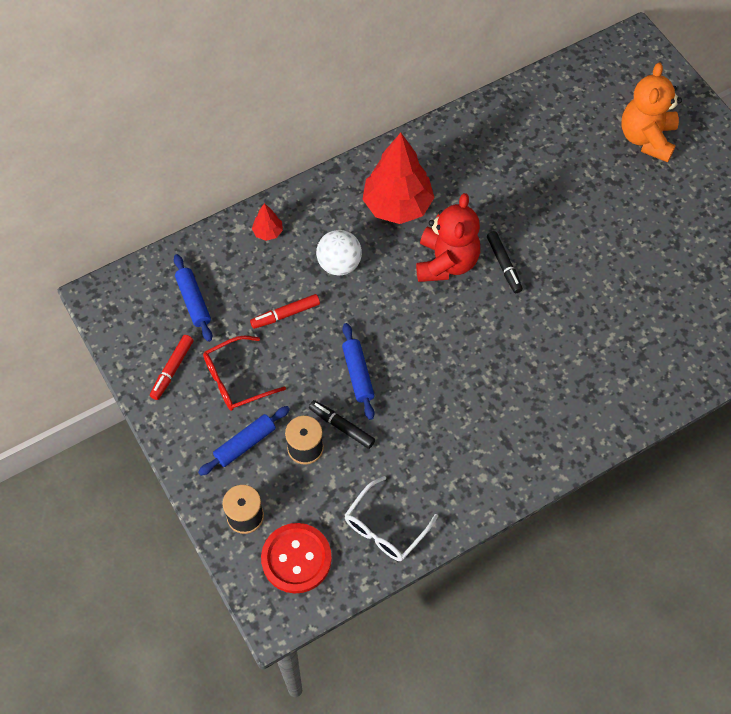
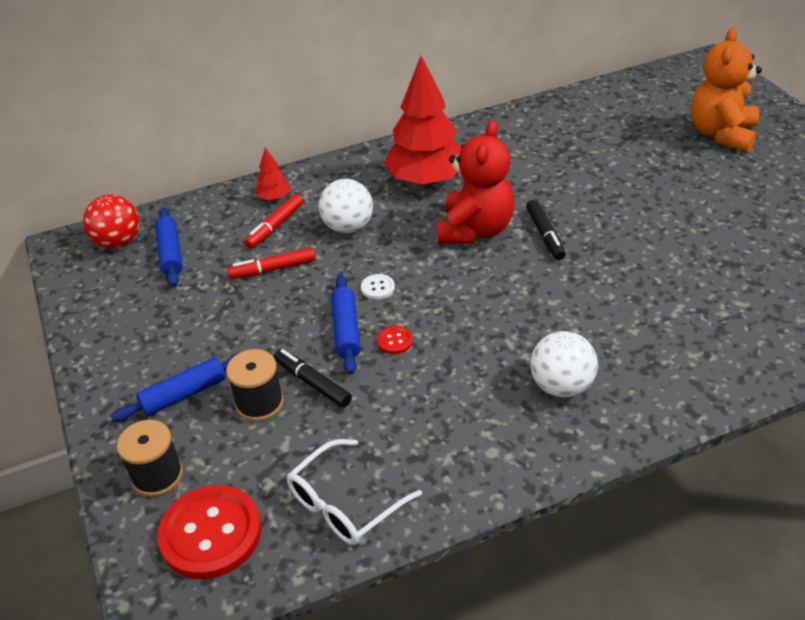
camera: 10 degrees right, 20 degrees down
red marker [150,335,193,400] -> red marker moved to [244,194,303,249]
red glasses [203,336,286,411] -> none
none -> red ball [83,194,140,249]
none -> white button [361,274,395,300]
none -> red button [377,326,413,354]
none -> white ball [530,331,598,398]

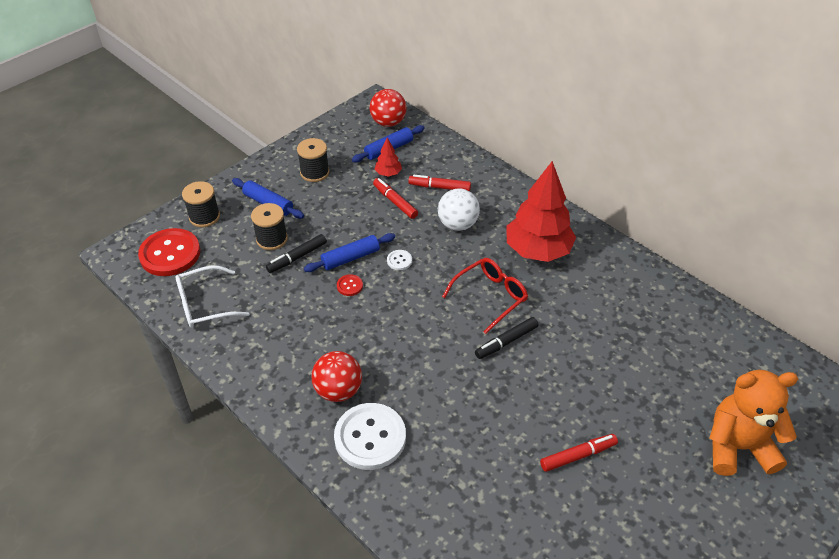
camera: 65 degrees right, 5 degrees up
red tree [255,148,290,200] -> red tree moved to [375,138,402,176]
black marker [274,349,352,408] -> black marker turned 150 degrees counterclockwise [266,234,327,273]
white glasses [287,439,422,545] -> white glasses turned 45 degrees counterclockwise [175,265,249,328]
red teddy bear [437,120,514,244] -> red glasses [442,258,528,334]
white ball [530,331,598,398] -> red ball [312,351,362,402]
none -> black spool [297,138,329,182]
none -> white button [334,403,406,470]
none -> red marker [540,434,618,472]

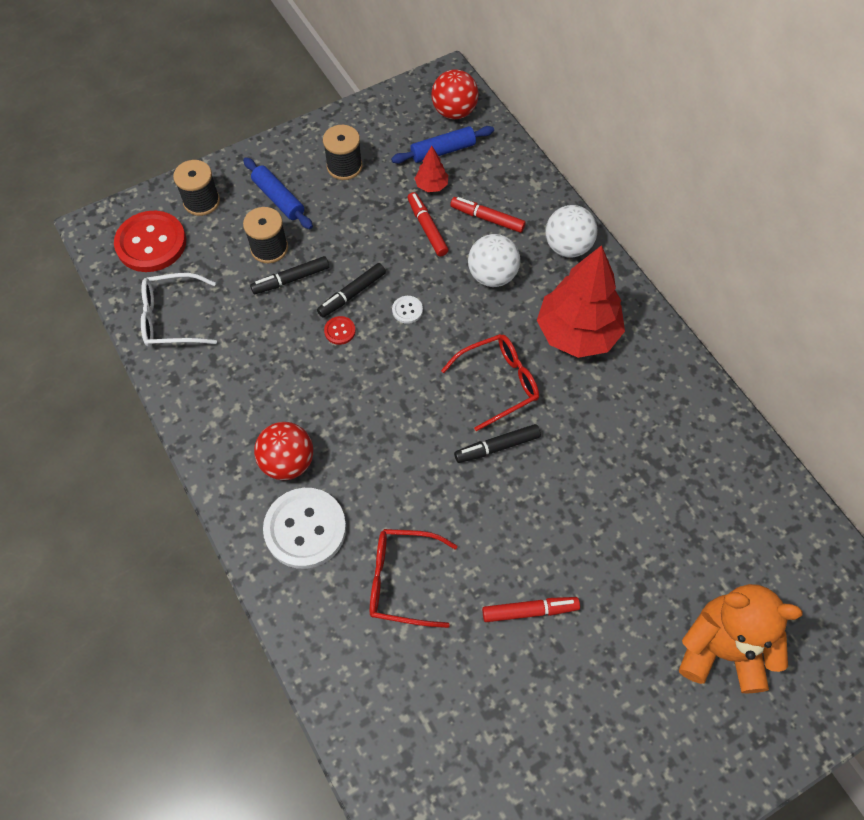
camera: 15 degrees right, 15 degrees up
blue rolling pin [304,233,395,272] -> black marker [317,263,386,317]
none -> red glasses [370,529,458,628]
none -> white ball [546,205,598,258]

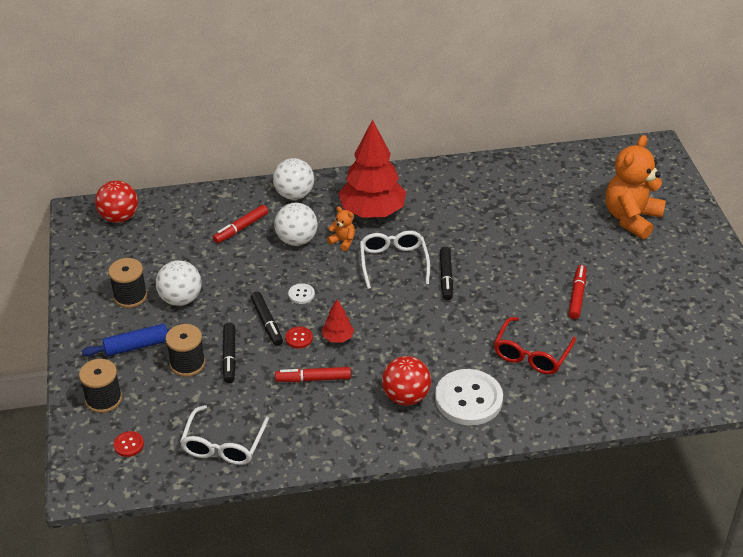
camera: 70 degrees left, 20 degrees down
red button [114,211,186,272] -> red button [114,431,144,457], size x0.42
blue rolling pin [391,126,494,164] -> none
red marker [407,192,449,256] -> red marker moved to [275,367,351,382]
red tree [414,146,448,192] -> red tree moved to [322,299,354,343]
red glasses [441,334,539,431] -> white glasses [360,231,430,289]
none -> white ball [156,260,202,306]
none -> orange teddy bear [327,207,355,251]

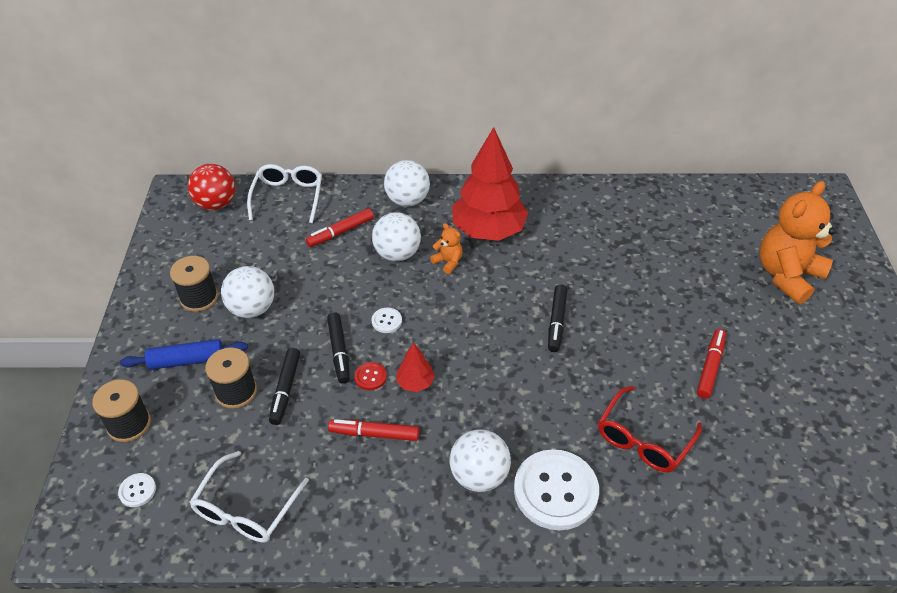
camera: 10 degrees right, 5 degrees up
red button [114,431,144,457] -> white button [118,473,156,507]
white glasses [360,231,430,289] -> white glasses moved to [247,164,322,223]
red ball [382,356,431,406] -> white ball [450,429,511,492]

